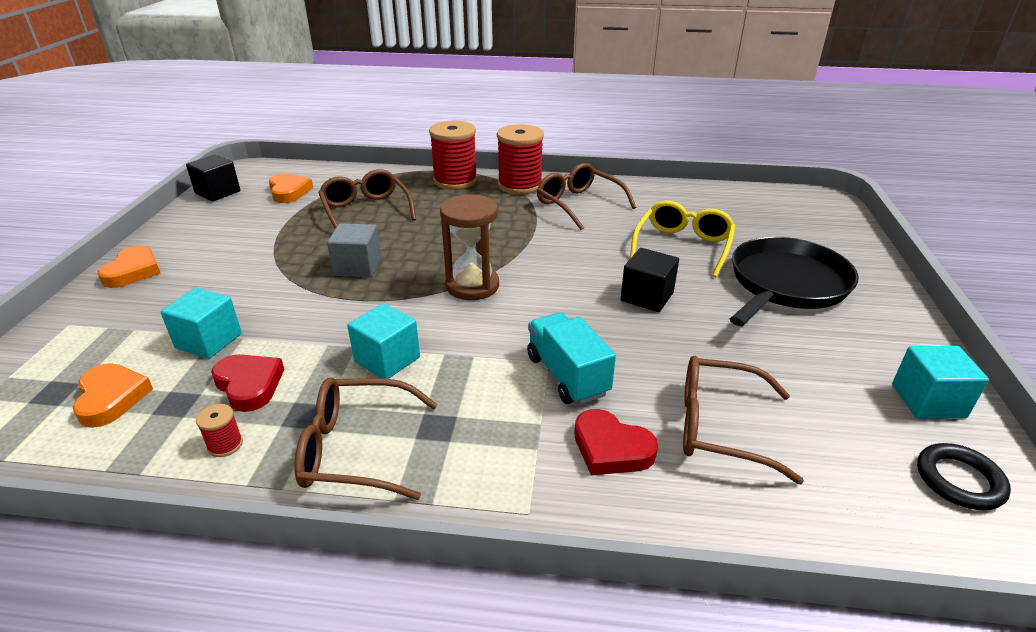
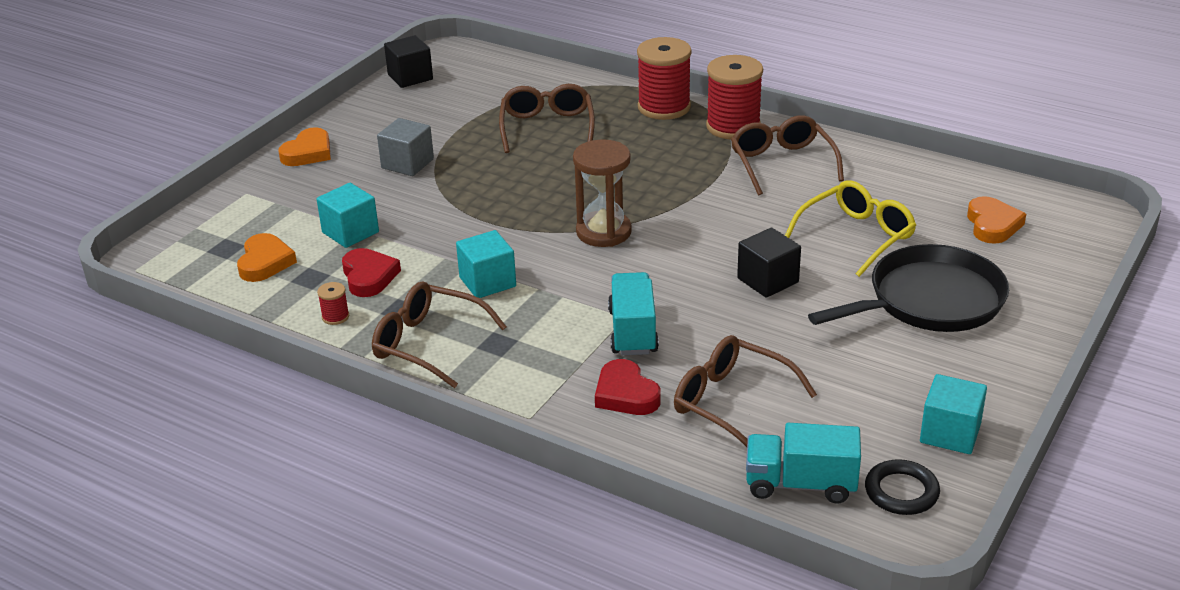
camera: 25 degrees right, 0 degrees up
orange heart [269,173,313,203] -> orange heart moved to [967,196,1026,244]
grey cube [327,223,381,277] -> grey cube moved to [377,118,434,176]
none -> turquoise truck [746,423,861,504]

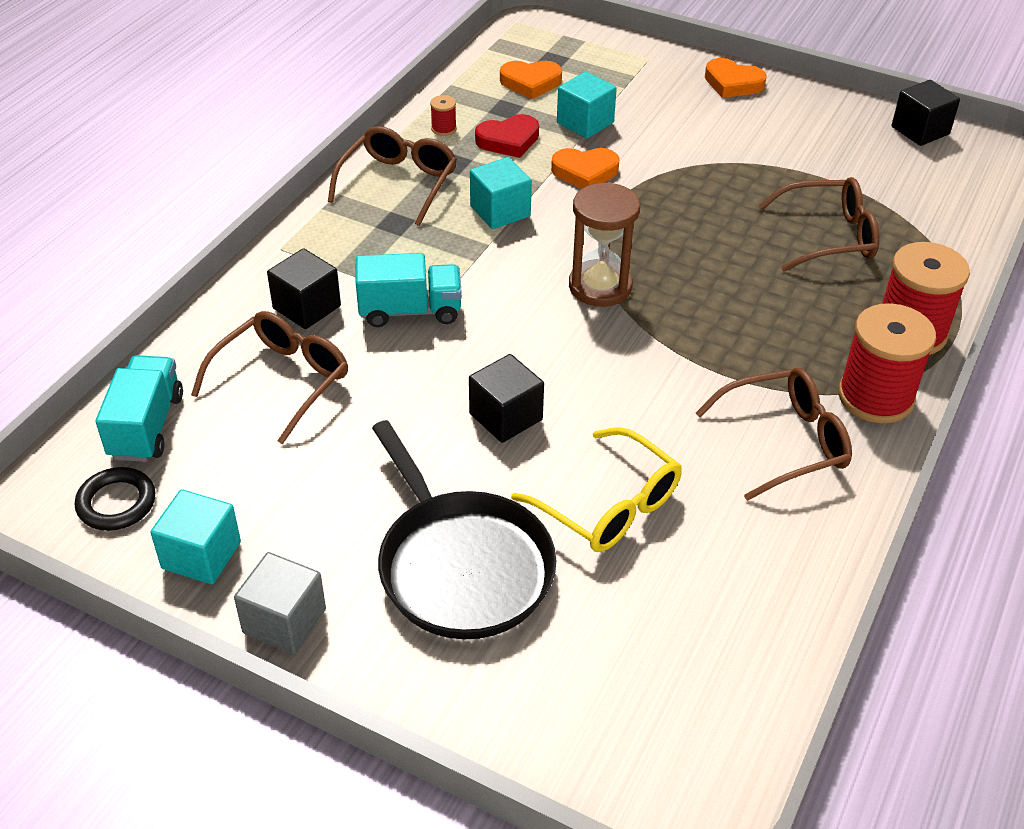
camera: 85 degrees right, 10 degrees up
grey cube [377,118,434,176] -> grey cube moved to [234,552,326,654]
red heart [595,359,661,415] -> black cube [267,248,341,329]
orange heart [967,196,1026,244] -> orange heart moved to [551,148,620,189]

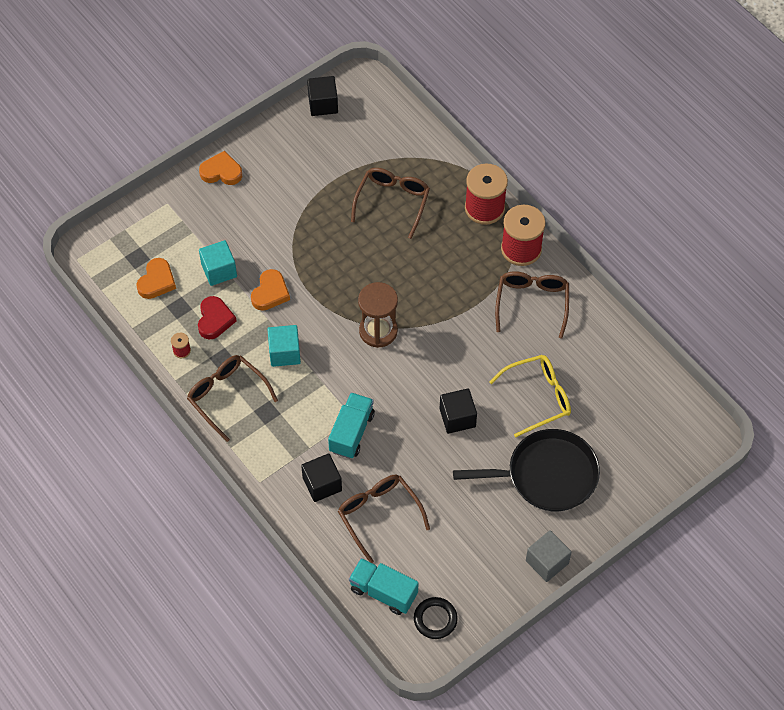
camera: 65 degrees left, 15 degrees up
turquoise cube [150,489,241,584] -> none
orange heart [705,58,767,98] -> orange heart turned 135 degrees counterclockwise [199,151,242,185]

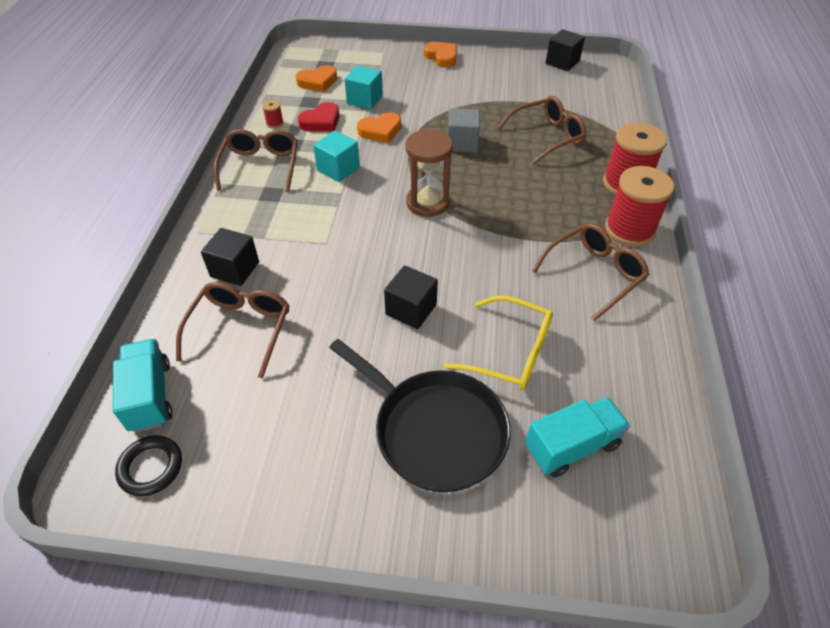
camera: 45 degrees right, 10 degrees down
turquoise truck [328,392,375,459] -> turquoise truck moved to [525,397,630,478]
grey cube [526,530,571,582] -> grey cube moved to [448,108,480,152]

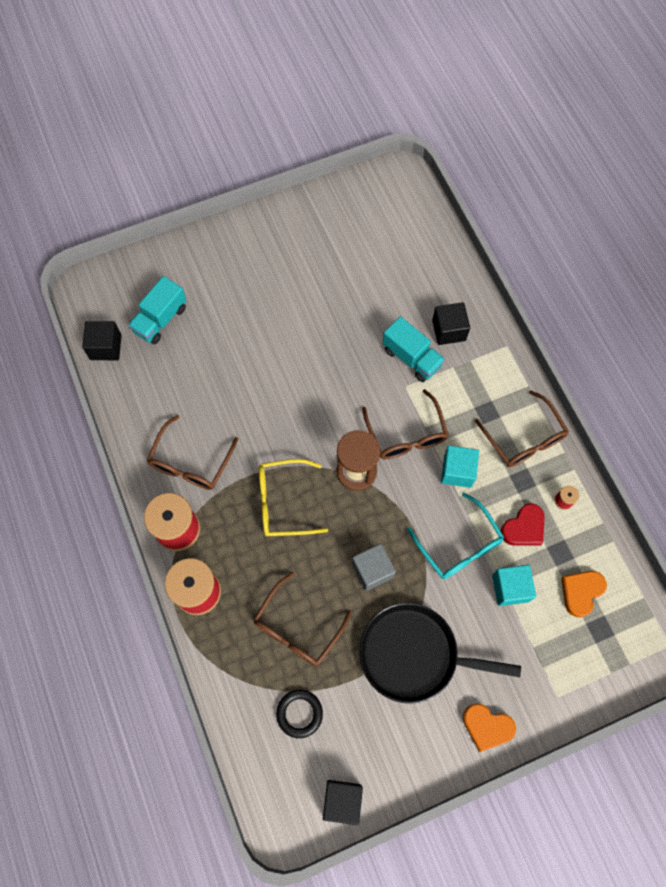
camera: 150 degrees right, 20 degrees up
turquoise truck [113,339,172,433] -> turquoise truck moved to [382,316,445,382]
black ring [115,435,182,496] -> black ring moved to [276,689,323,738]
brown glasses [176,282,289,378] -> brown glasses moved to [362,389,449,459]
red heart [298,102,340,131] -> red heart turned 150 degrees counterclockwise [501,503,545,546]
black pan [329,339,511,492] -> black pan moved to [359,603,521,704]
orange heart [357,112,401,143] -> turquoise glasses [407,493,504,579]
black cube [384,265,438,329] -> black cube moved to [82,321,122,360]
yellow glasses [444,296,553,390] -> yellow glasses moved to [259,459,328,536]

